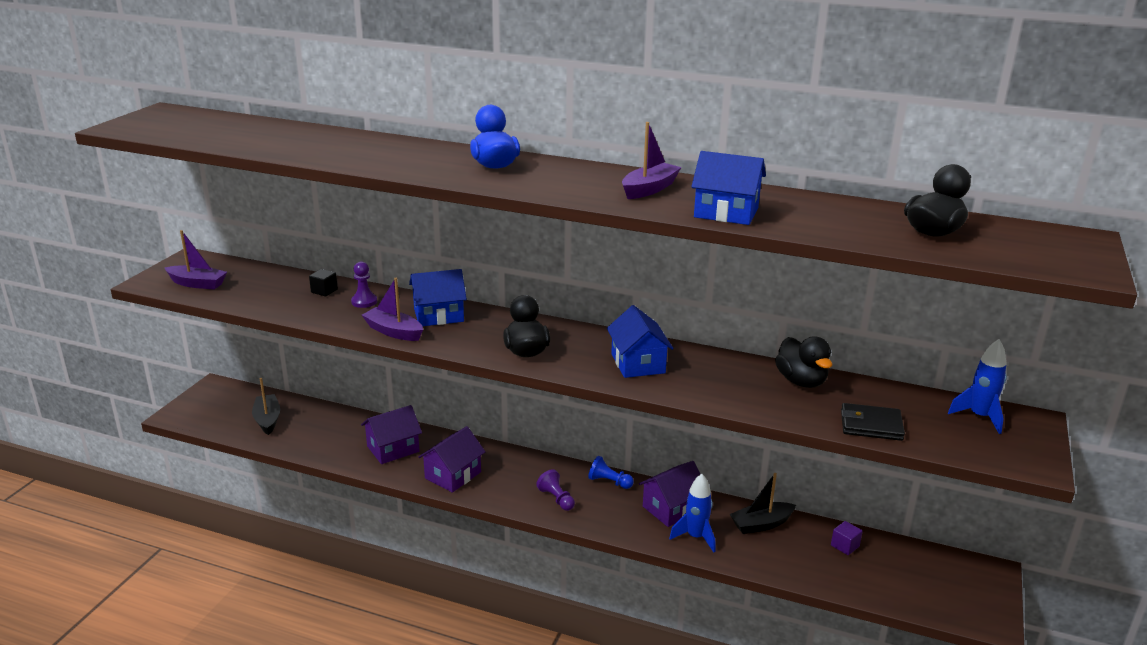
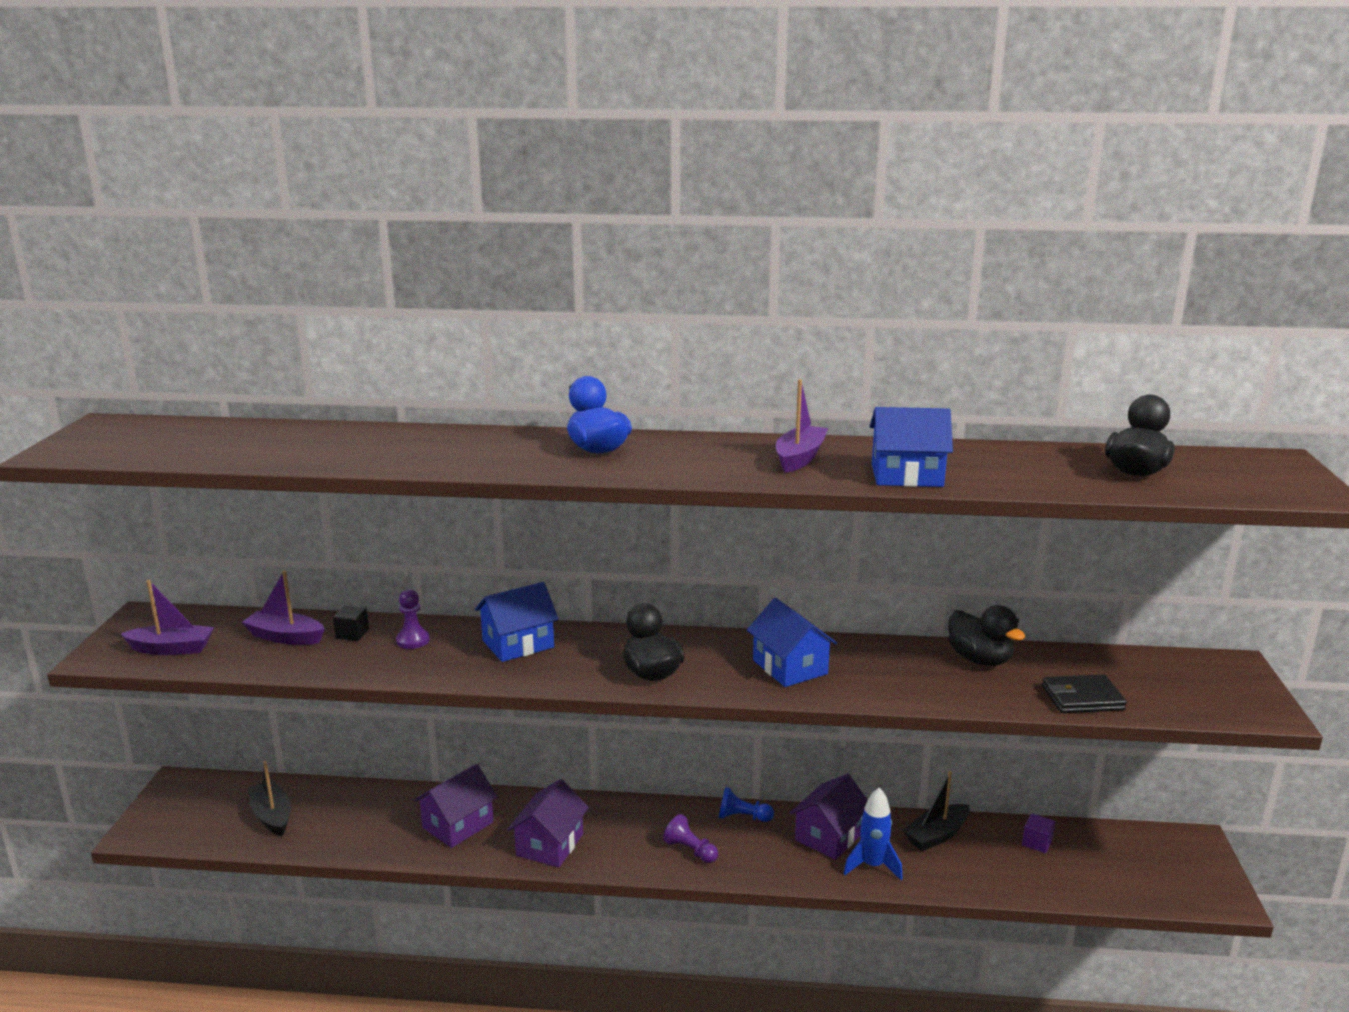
camera: 15 degrees left, 5 degrees down
purple boat [362,278,423,341] -> purple boat moved to [242,570,325,645]
blue rocket [948,339,1007,434] -> none

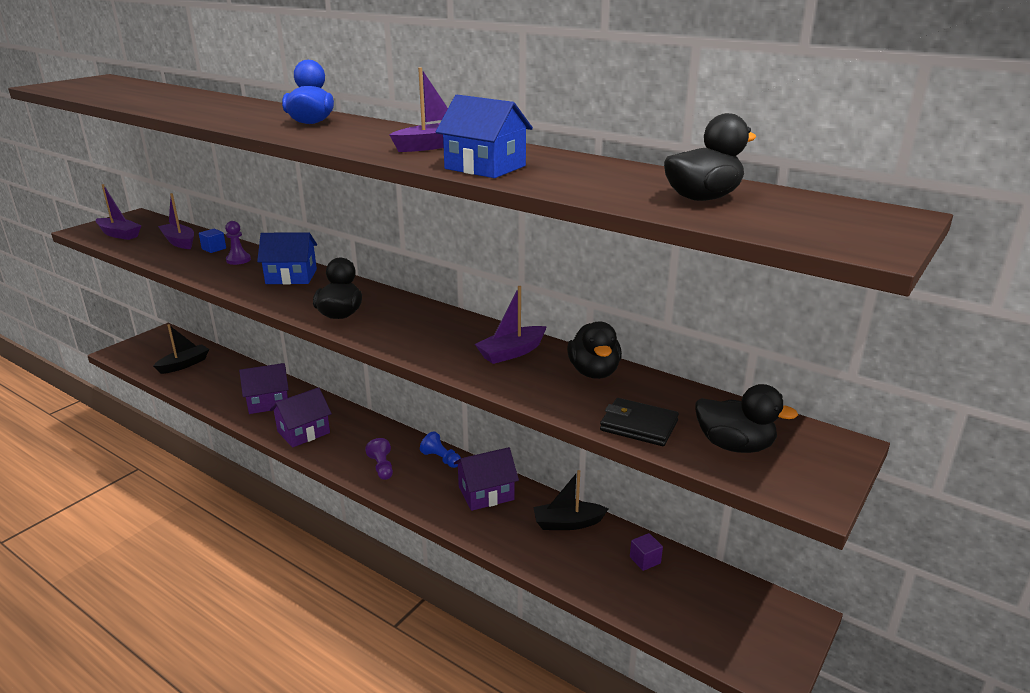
camera: 30 degrees right, 5 degrees up
black boat [248,761,291,836] -> black boat turned 45 degrees clockwise [153,324,209,374]
black cube [333,606,369,641] -> blue cube [199,229,226,253]
blue house [747,598,837,687] -> none
blue rocket [844,787,903,880] -> none
none -> purple boat [475,286,547,364]
none -> black duck [695,384,798,453]

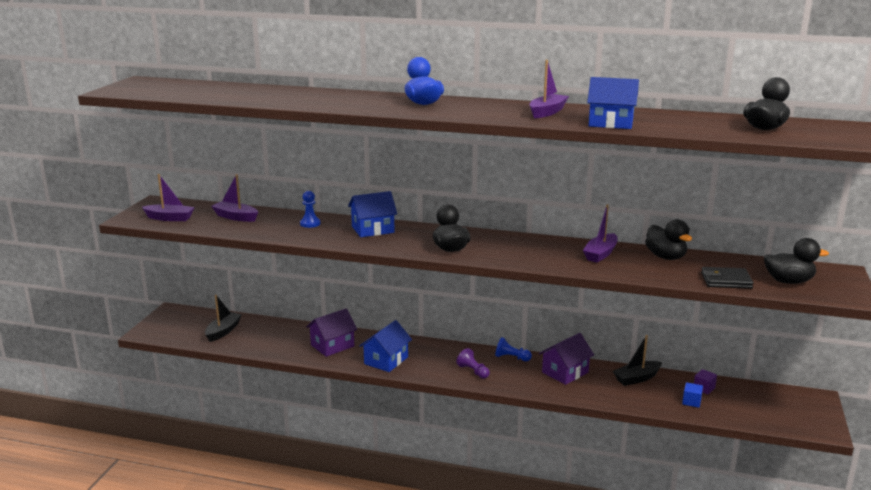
camera: 20 degrees left, 5 degrees down
blue cube [199,229,226,253] -> blue cube moved to [682,382,703,408]
purple pawn [225,221,251,265] -> blue pawn [300,191,320,228]
purple house [270,387,332,448] -> blue house [359,320,412,372]

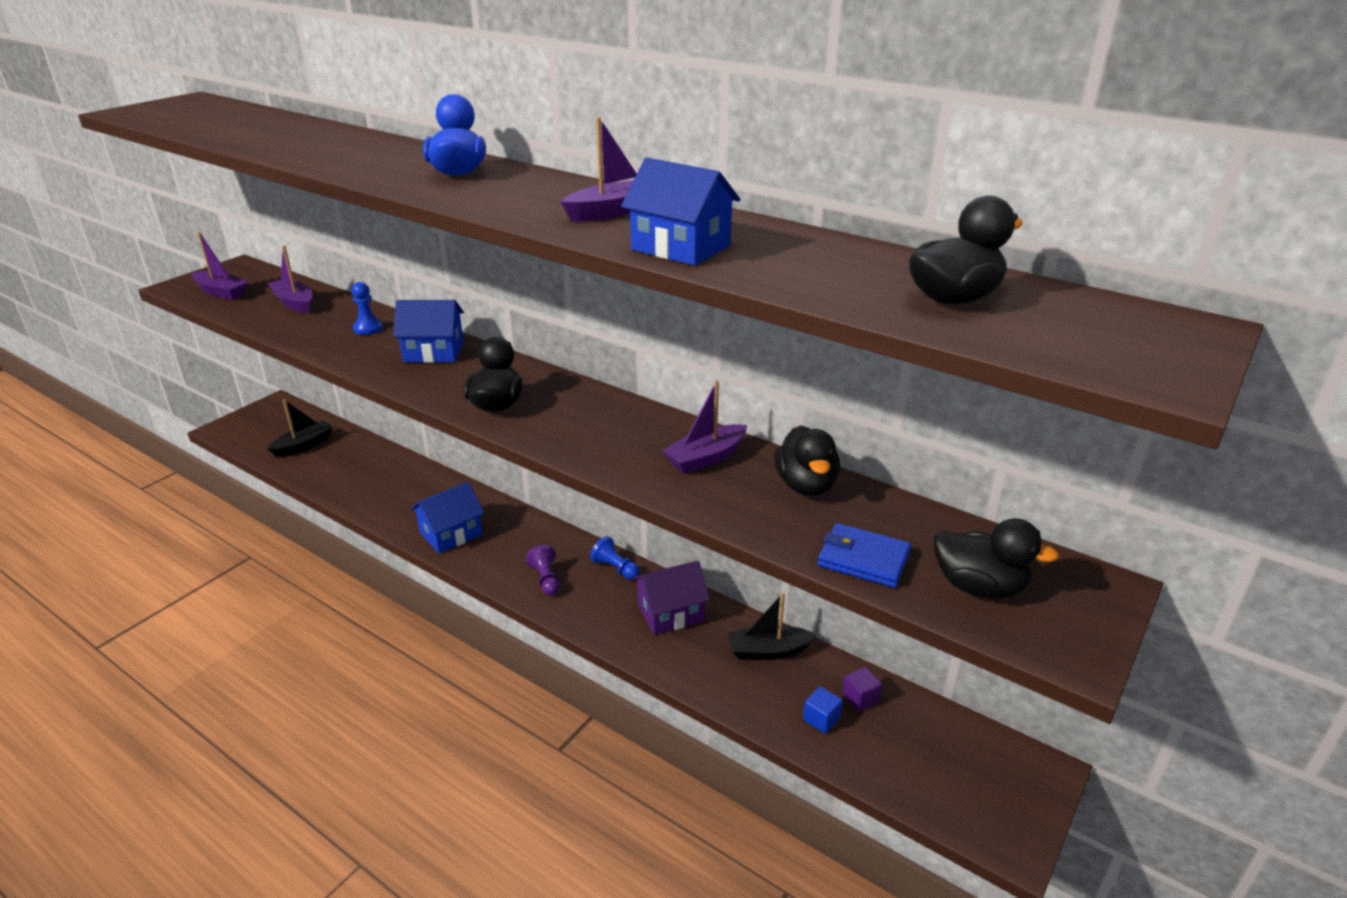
camera: 20 degrees right, 10 degrees up
purple house [306,308,357,357] -> none
black wallet [701,267,754,289] -> blue wallet [818,523,911,588]

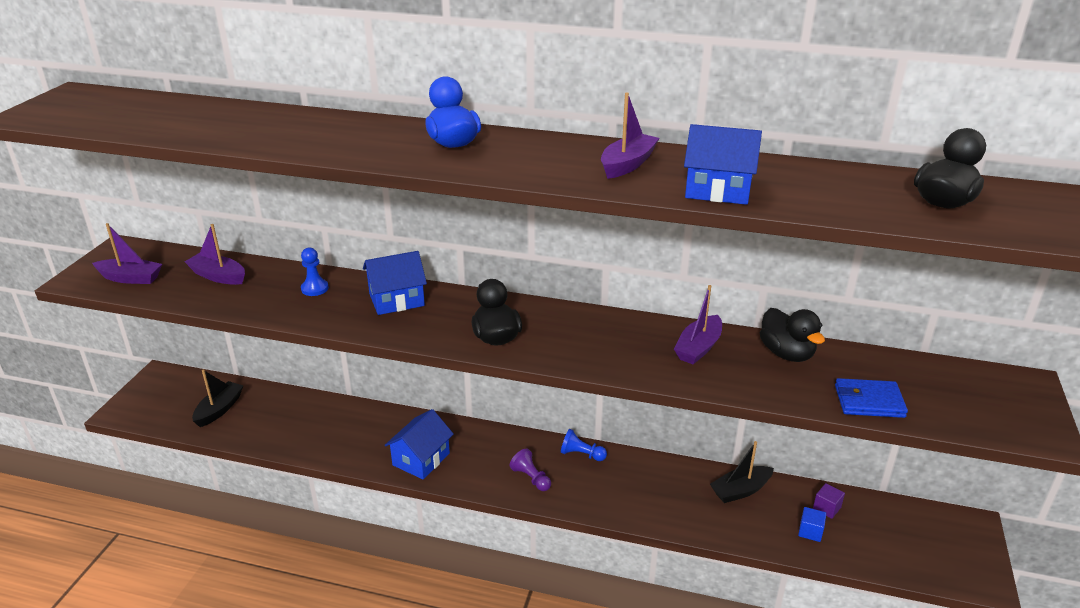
camera: 20 degrees left, 0 degrees up
purple house [632,561,710,635] -> none
black duck [934,518,1059,599] -> none

